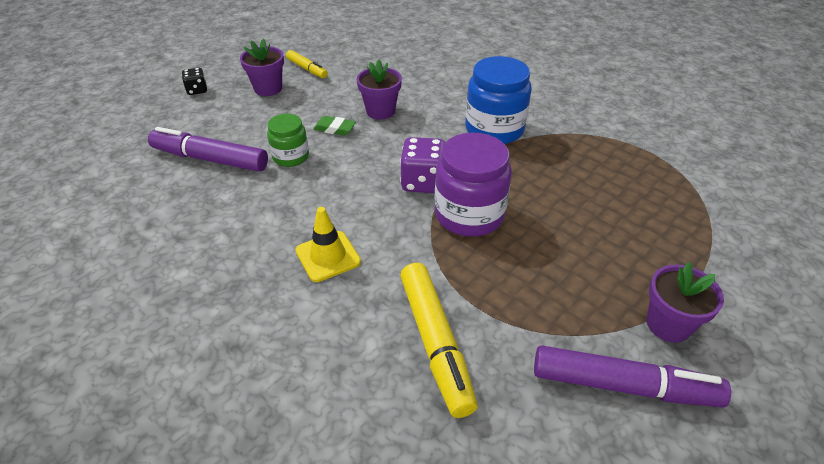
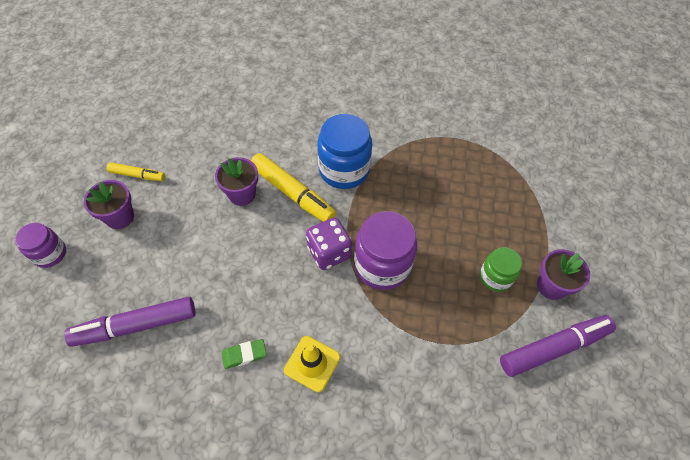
camera: 35 degrees left, 15 degrees up
black dice [182,68,207,95] -> purple jar [15,223,66,268]
green jar [267,113,309,167] -> green jar moved to [480,247,522,292]
green eraser [313,116,356,136] -> green eraser moved to [222,339,267,369]
yellow marker [400,263,478,418] -> yellow marker moved to [251,153,336,222]

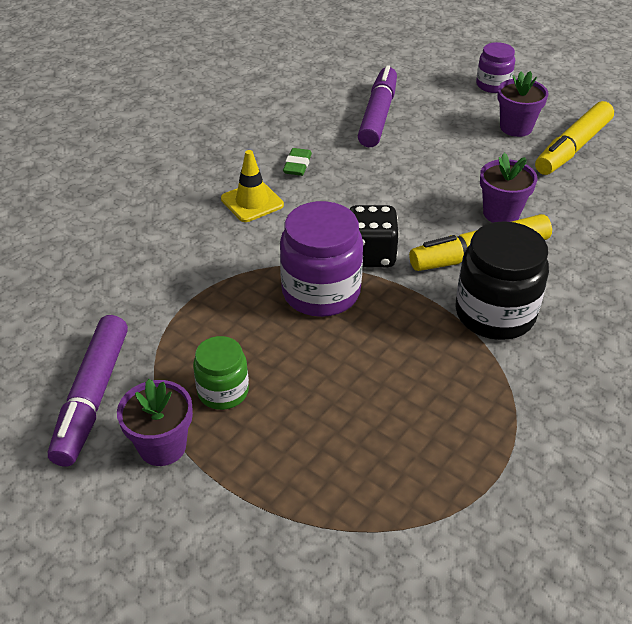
camera: 120 degrees right, 15 degrees down
yellow marker [107,162,165,181] -> yellow marker [535,101,614,175], size x1.78
purple dice [306,218,352,270] -> black dice [350,205,399,267]
blue jar [317,114,372,189] -> black jar [455,221,549,340]

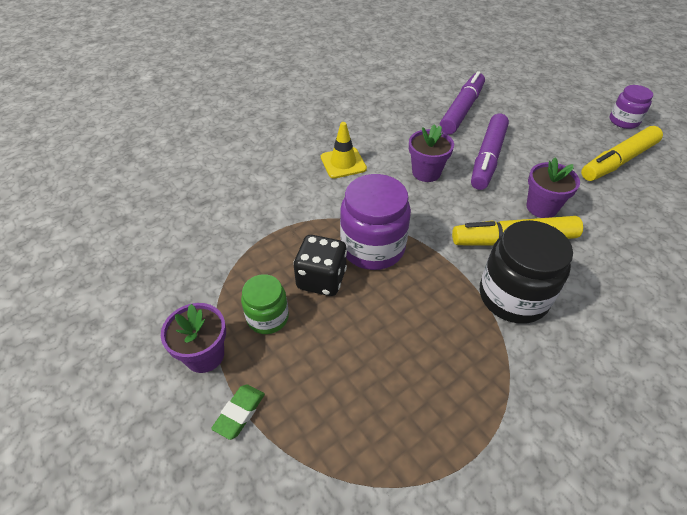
camera: 15 degrees right, 5 degrees up
purple marker [48,315,128,467] -> purple marker moved to [471,114,509,190]
green eraser [283,148,312,176] -> green eraser moved to [211,384,265,440]
black dice [350,205,399,267] -> black dice moved to [293,235,347,296]
purple jar [476,42,515,93] -> purple jar moved to [610,85,653,129]
purple flower pot [497,71,549,137] -> purple flower pot moved to [409,124,454,182]

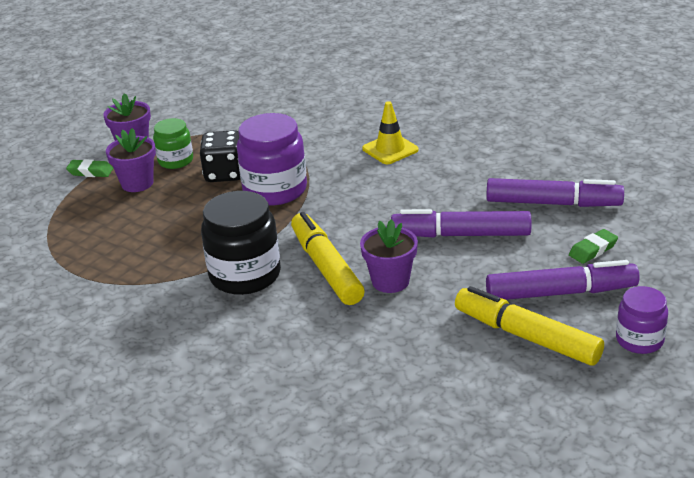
camera: 75 degrees right, 15 degrees down
purple flower pot [409,124,454,182] -> purple flower pot moved to [106,128,156,192]
none -> purple marker [486,260,640,300]
none -> green eraser [569,229,618,264]

